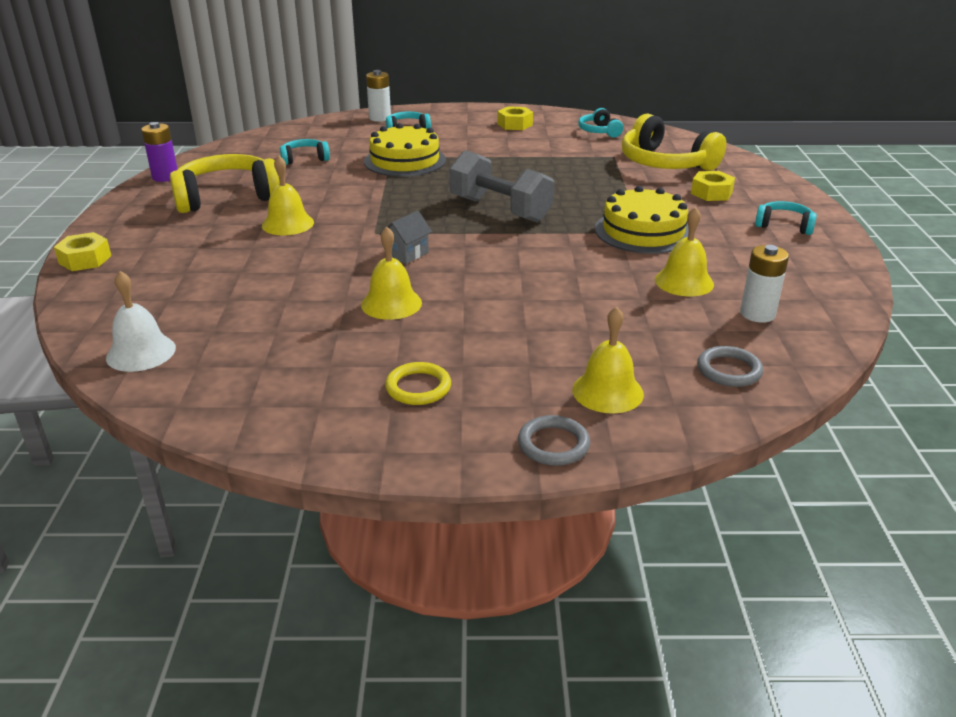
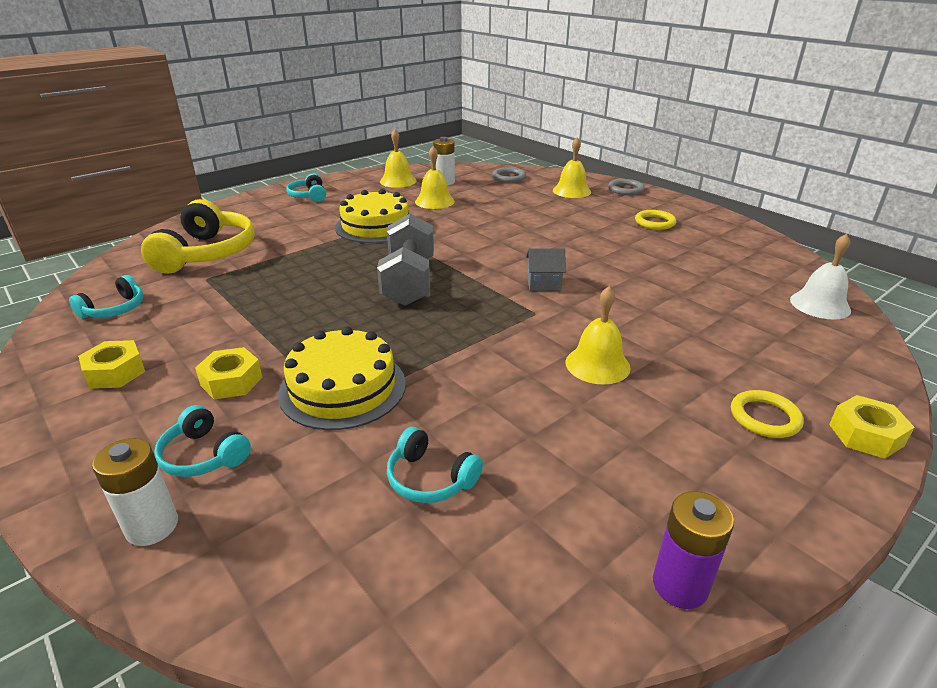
camera: 130 degrees left, 0 degrees up
yellow headphones [170,154,280,213] -> none
yellow bell [361,226,422,320] -> yellow bell moved to [380,129,417,188]
yellow nut [691,171,735,201] -> yellow nut moved to [195,347,262,399]
none -> yellow ring [731,390,804,438]

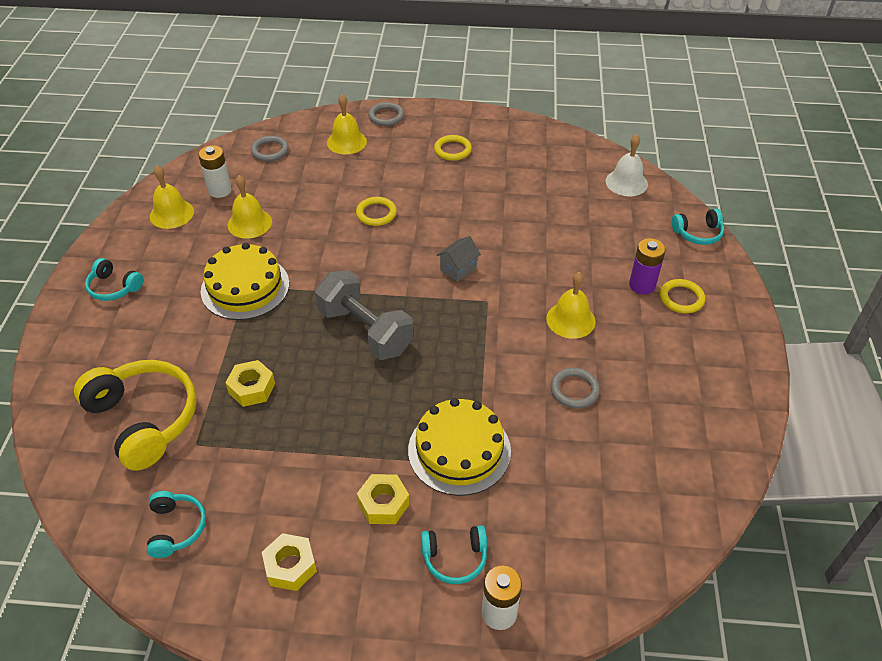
camera: 45 degrees left, 15 degrees up
turquoise headphones [387,427,483,503] -> turquoise headphones moved to [672,209,724,245]
purple battery [653,491,734,609] -> purple battery moved to [629,238,666,295]
yellow nut [829,395,915,459] -> yellow nut moved to [226,360,275,407]
none -> yellow ring [356,197,397,226]
none -> grey ring [551,368,600,408]

